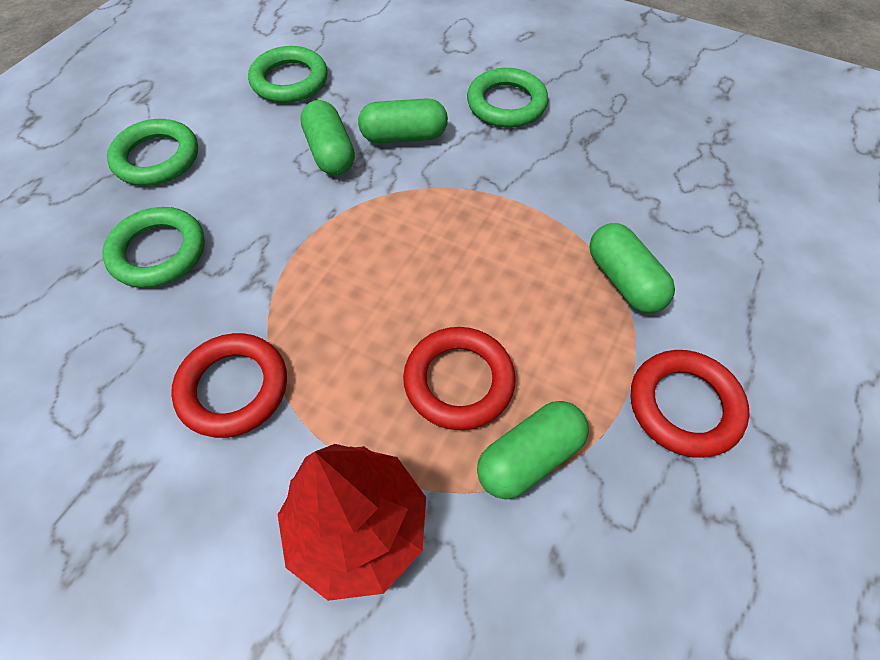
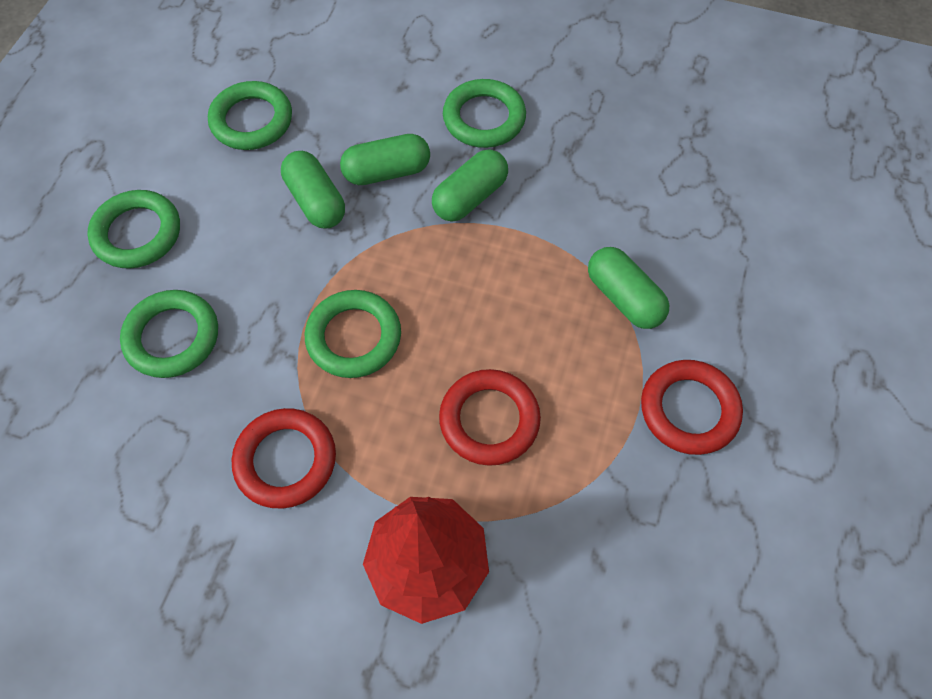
camera: 10 degrees left, 5 degrees up
green capsule [477,401,589,499] -> green capsule moved to [432,149,508,221]
none -> green ring [305,290,401,378]

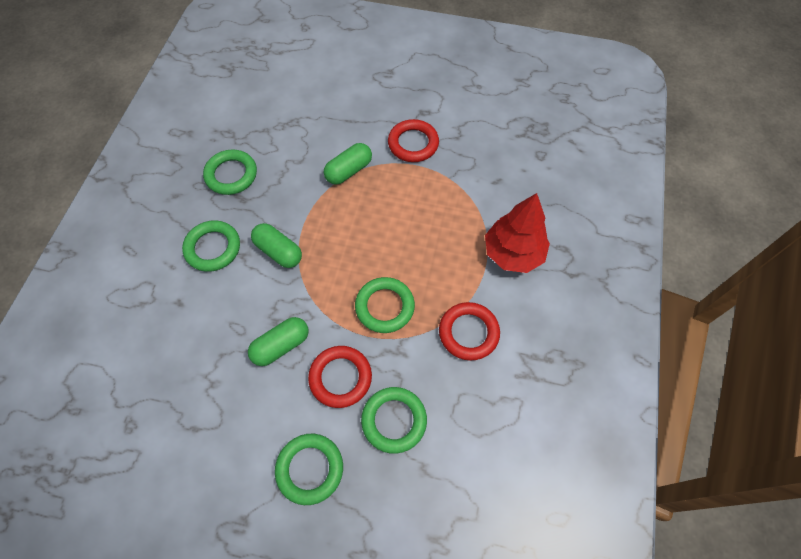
camera: 95 degrees left, 0 degrees up
green ring [208,81,292,150] -> green ring moved to [203,149,257,195]
green capsule [340,134,430,185] -> none
red ring [439,369,541,466] -> red ring moved to [308,346,372,408]

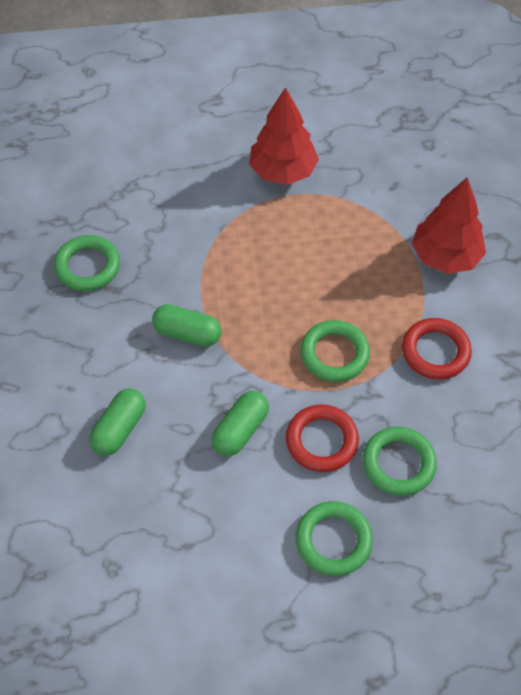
camera: 20 degrees left, 5 degrees down
green ring [182,220,240,272] -> none
green capsule [324,143,372,184] -> green capsule moved to [89,388,146,456]
red ring [388,119,439,162] -> red tree [249,87,319,185]

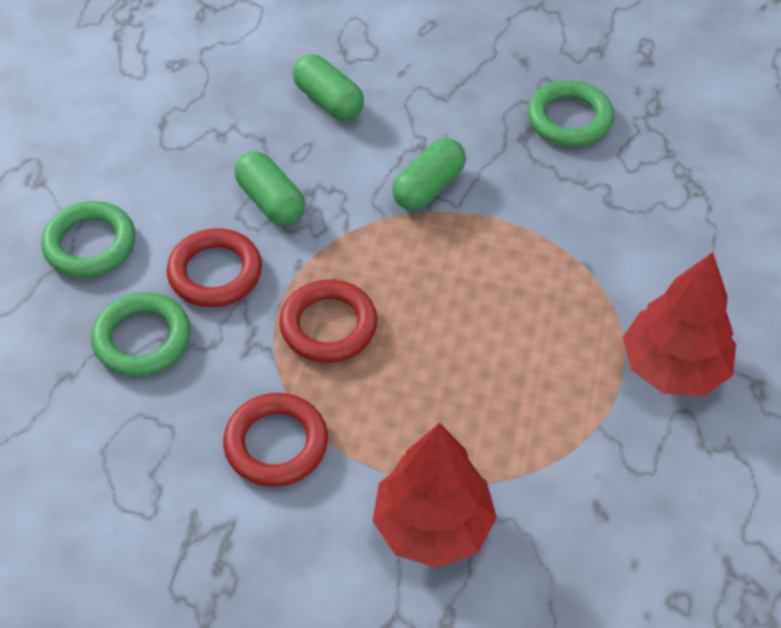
camera: 110 degrees right, 5 degrees down
green ring [300,320,370,382] -> red ring [279,279,377,363]

